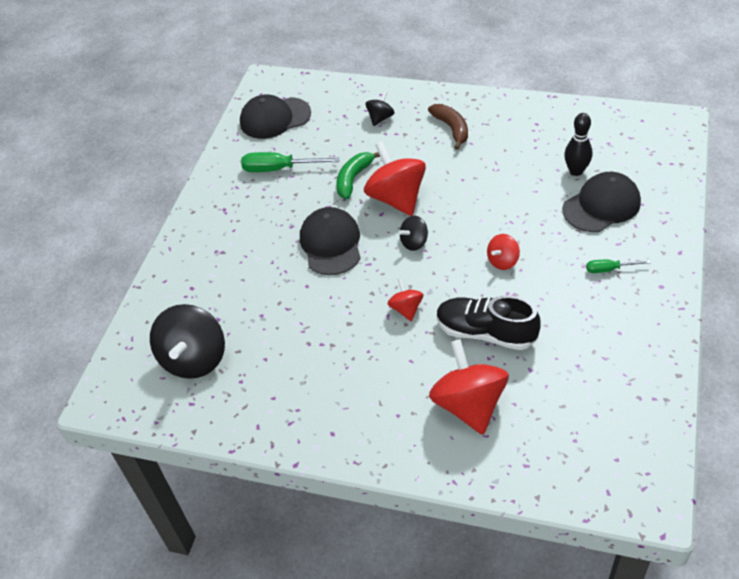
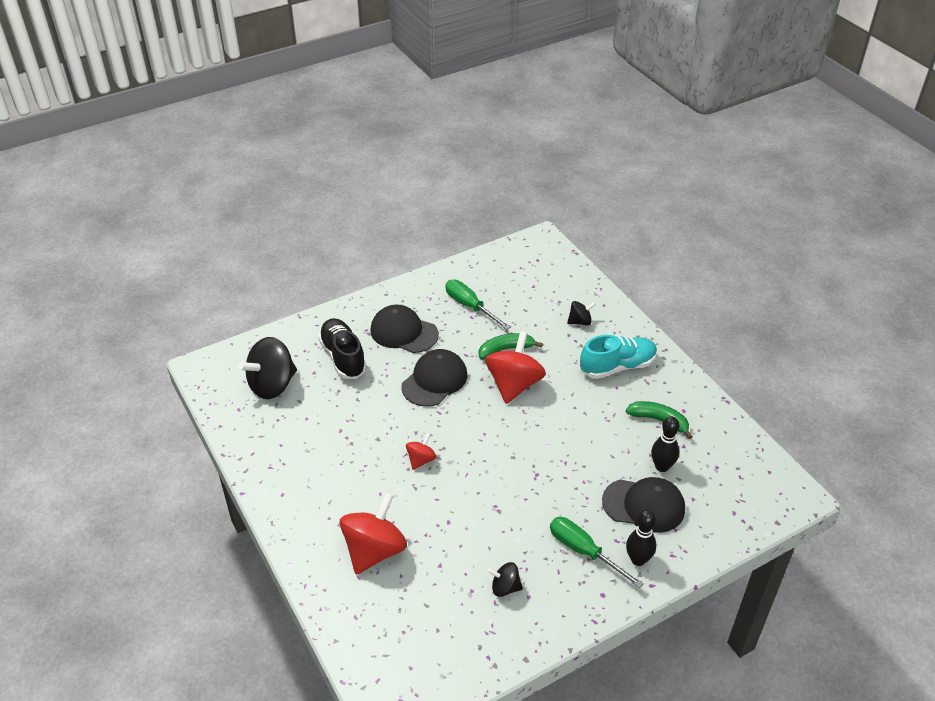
camera: 40 degrees right, 5 degrees down
black cap [240,94,311,139] -> black cap moved to [370,305,439,353]
black spinning top [399,216,428,251] -> black spinning top moved to [487,562,523,597]
brown banana [428,104,468,150] -> turquoise shoe [580,335,657,379]
black shoe [437,296,540,350] -> black shoe moved to [318,318,367,379]
red spinning top [487,234,520,270] -> none
green screwdriver [586,260,651,273] -> green screwdriver [550,517,644,588], size x1.78
none -> green banana [626,401,693,439]
none -> black bowling pin [626,510,656,566]

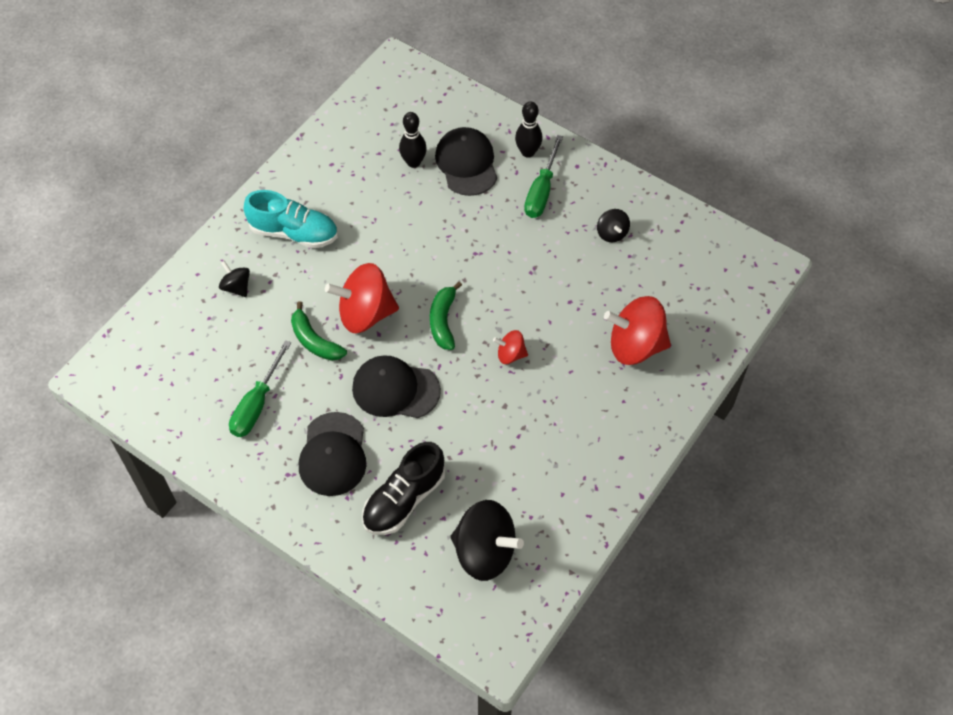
camera: 115 degrees left, 15 degrees up
turquoise shoe [580,335,657,379] -> turquoise shoe turned 150 degrees clockwise [244,190,338,248]
green banana [626,401,693,439] -> green banana moved to [430,282,462,350]

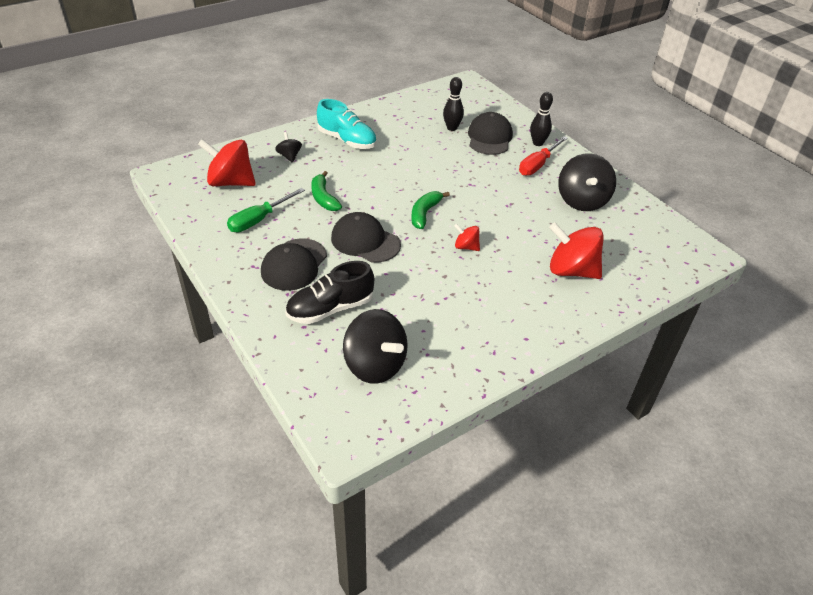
camera: 20 degrees right, 15 degrees down
red spinning top [325,263,399,333] -> red spinning top moved to [198,139,256,186]
green screwdriver [524,135,563,218] -> red screwdriver [519,136,568,176]
black spinning top [597,209,630,242] -> black spinning top [558,153,616,211], size x1.99

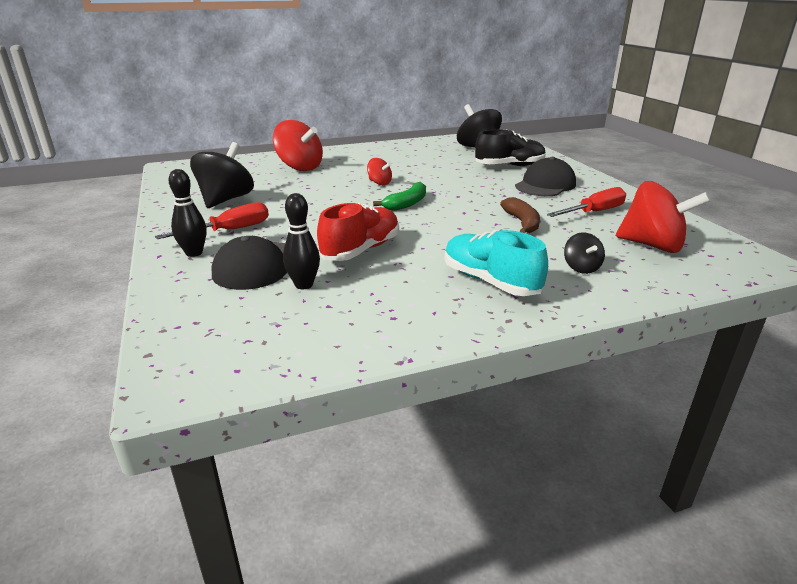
camera: 165 degrees left, 15 degrees down
green screwdriver [227,188,305,232] -> red screwdriver [547,187,626,217]
green banana [311,171,342,211] -> brown banana [500,197,540,233]
black cap [331,212,401,263] -> none
none -> red shoe [317,202,399,261]

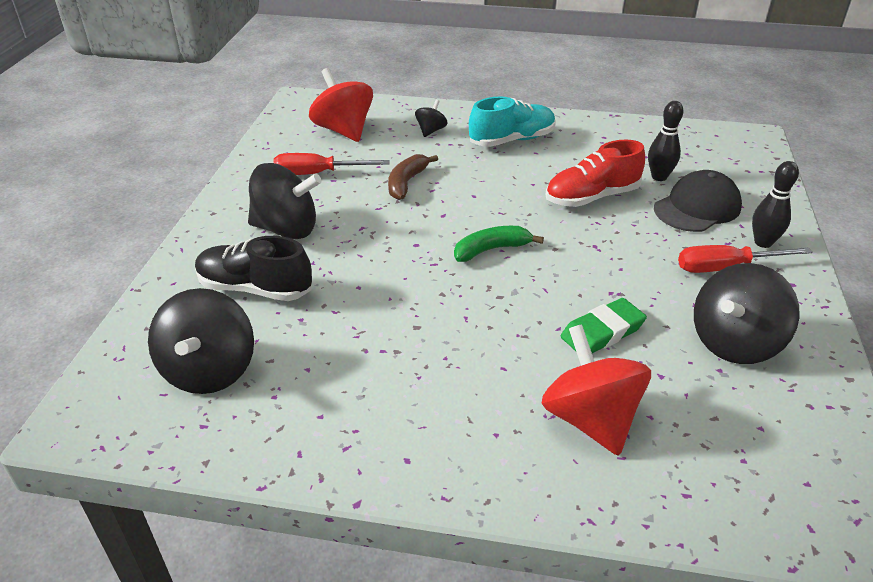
camera: 150 degrees left, 10 degrees up
red spinning top [367,158,392,185] -> none
turquoise shoe [445,230,548,296] -> turquoise shoe turned 105 degrees counterclockwise [469,96,556,147]
black cap [515,157,576,196] -> black spinning top [248,163,322,239]
none -> green eraser [561,298,647,353]

